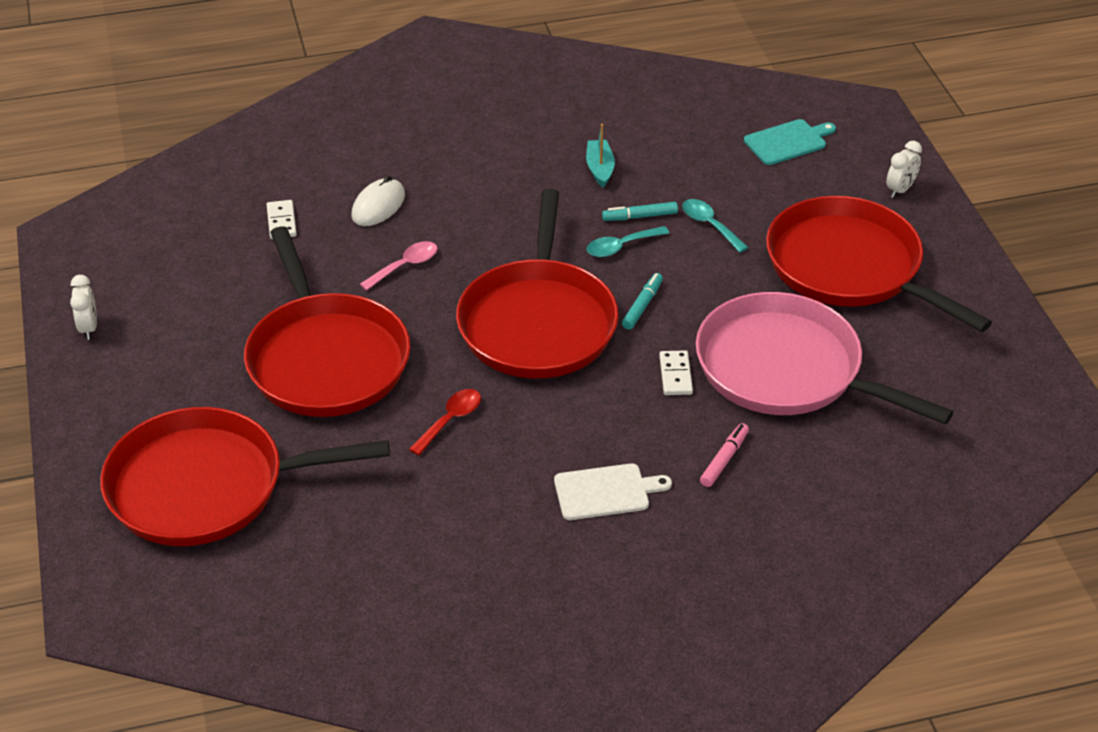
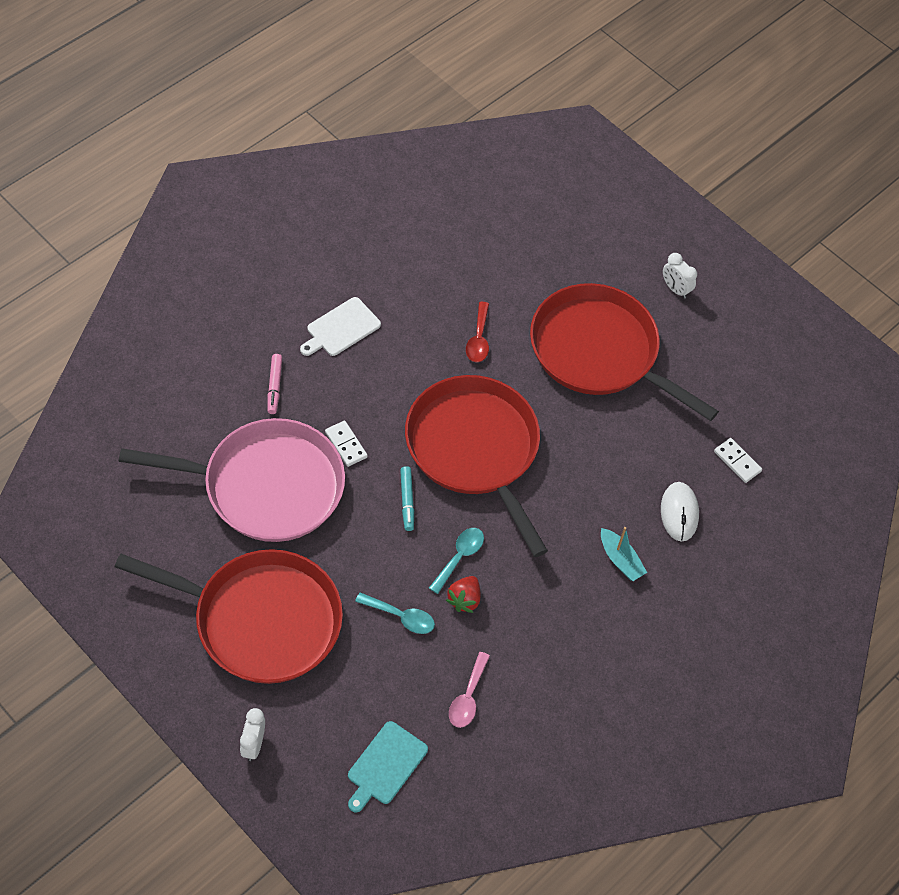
camera: 145 degrees right, 15 degrees up
white clock [70,275,97,340] -> white clock moved to [663,253,697,299]
red pan [100,407,390,546] -> none
pink spoon [360,241,438,291] -> pink spoon moved to [449,652,490,728]
turquoise boat [586,124,615,188] -> turquoise boat moved to [601,527,647,581]
turquoise marker [602,202,678,221] -> red strawberry [446,576,480,613]

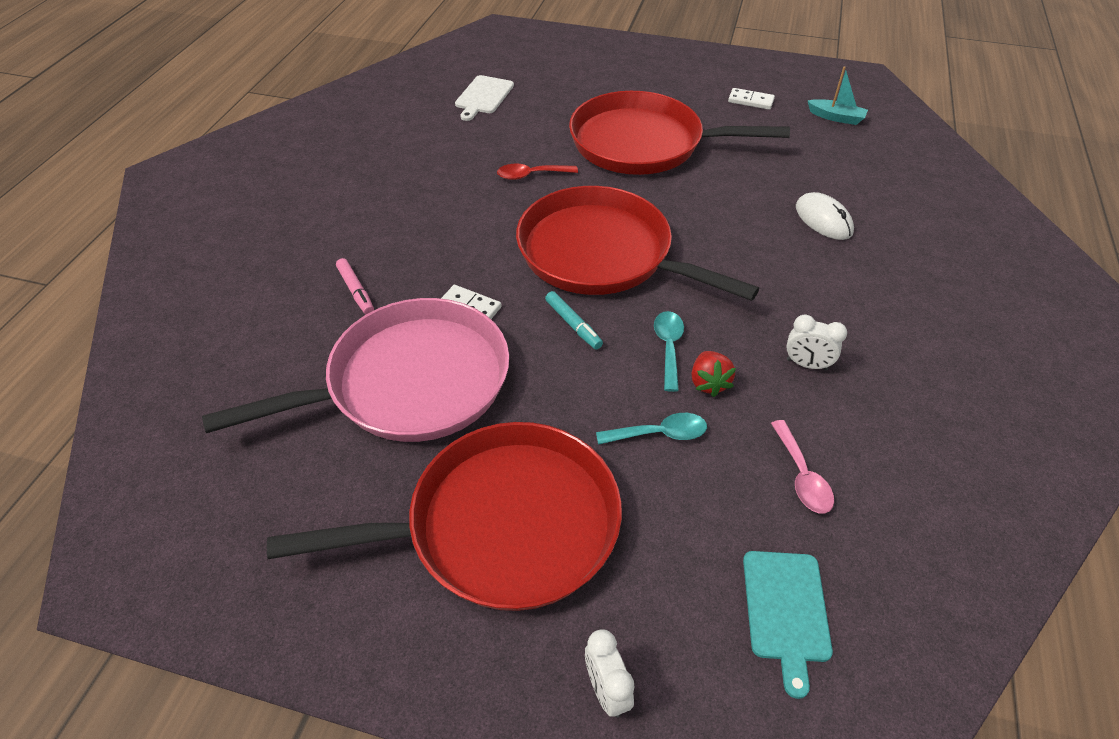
camera: 25 degrees left, 10 degrees down
white cutting board [300,297,381,356] -> white cutting board moved to [455,75,514,121]
red spoon [466,302,489,362] -> red spoon turned 105 degrees clockwise [497,164,578,180]
turquoise boat [601,527,647,581] -> turquoise boat moved to [808,66,868,125]
white clock [663,253,697,299] -> white clock moved to [786,315,847,370]
white domino [714,438,762,483] -> white domino moved to [728,88,775,110]

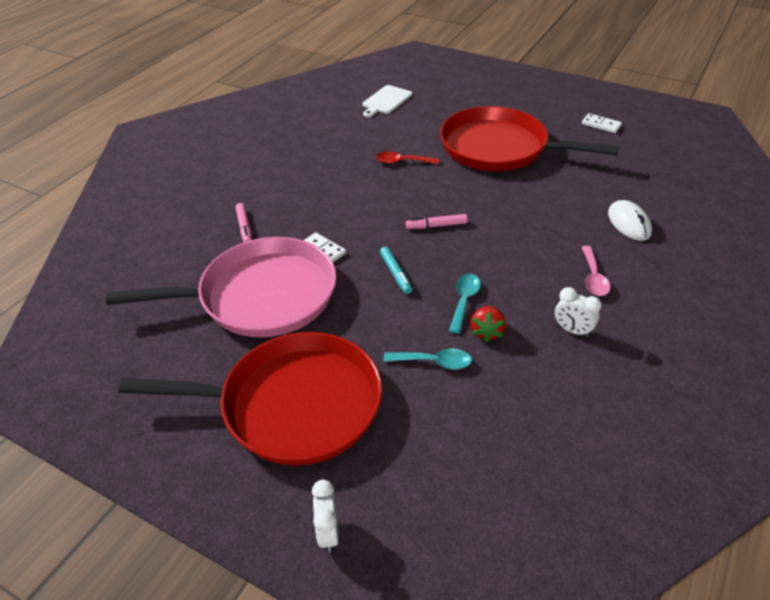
camera: 15 degrees right, 5 degrees down
red pan [516,186,759,301] -> pink marker [406,214,468,229]
turquoise cutting board [743,551,833,699] -> none
pink spoon [771,420,834,514] -> pink spoon moved to [582,246,611,296]
turquoise boat [808,66,868,125] -> none

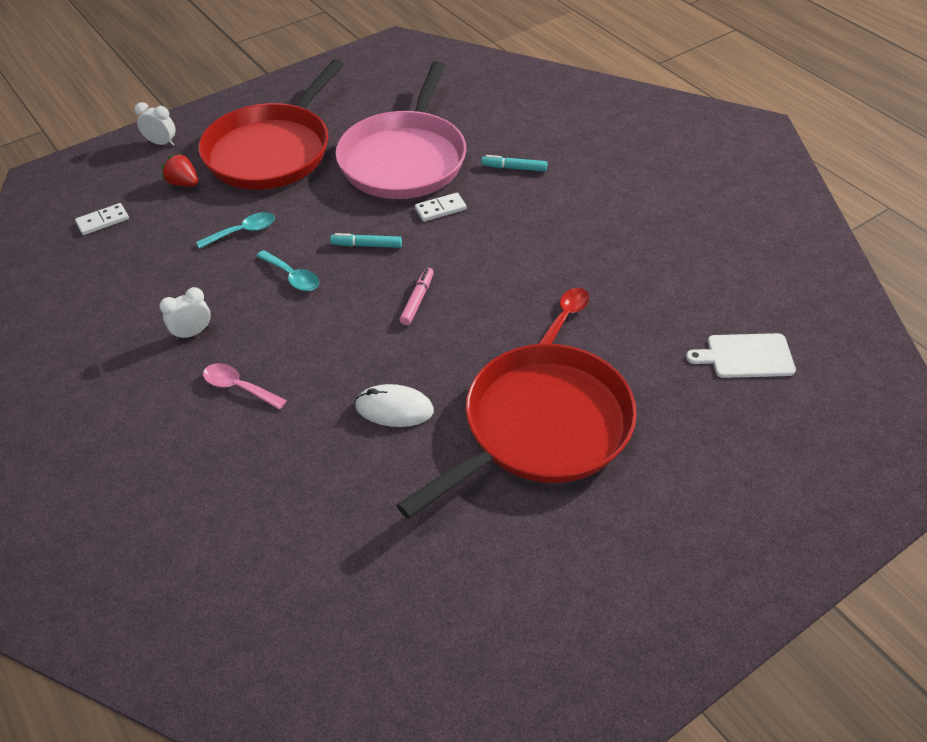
camera: 115 degrees right, 5 degrees up
pink marker [236,203,252,242] -> turquoise marker [481,155,547,172]
white cutting board [362,85,412,117] -> white cutting board turned 60 degrees counterclockwise [686,333,796,378]
turquoise spoon [383,349,472,369] -> turquoise spoon turned 150 degrees counterclockwise [196,212,275,249]
red strawberry [470,306,506,343] -> red strawberry moved to [162,153,198,187]
white domino [582,113,622,133] -> white domino moved to [75,203,129,235]
white mouse [608,200,652,241] -> white mouse moved to [355,384,434,427]

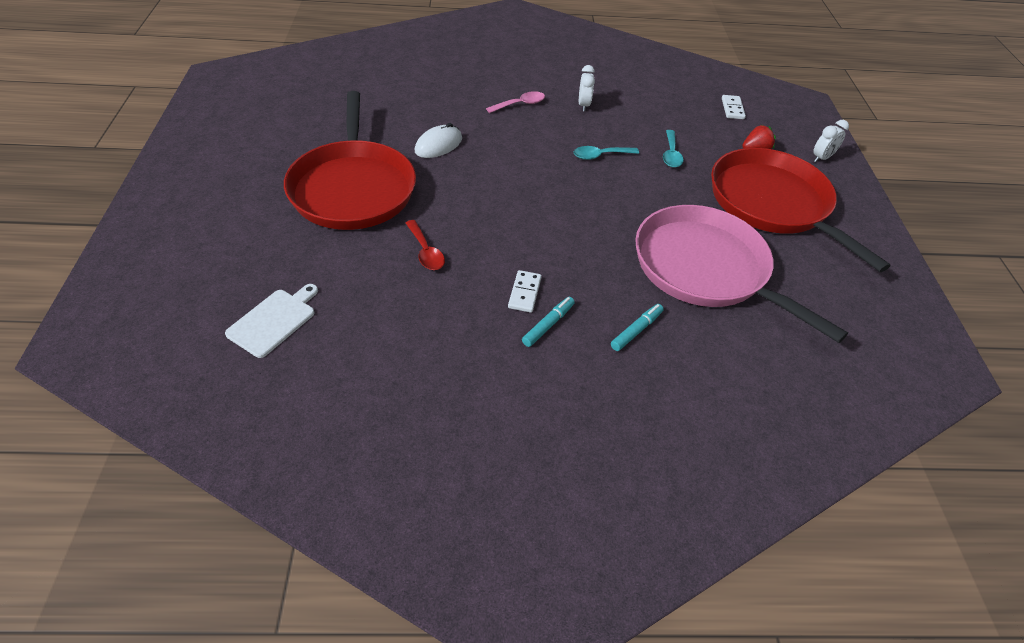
camera: 120 degrees right, 0 degrees up
turquoise marker [330,233,402,248] -> turquoise marker moved to [522,297,575,347]
pink marker [399,268,434,325] -> none
white domino [415,193,466,222] -> white domino moved to [508,270,542,313]

